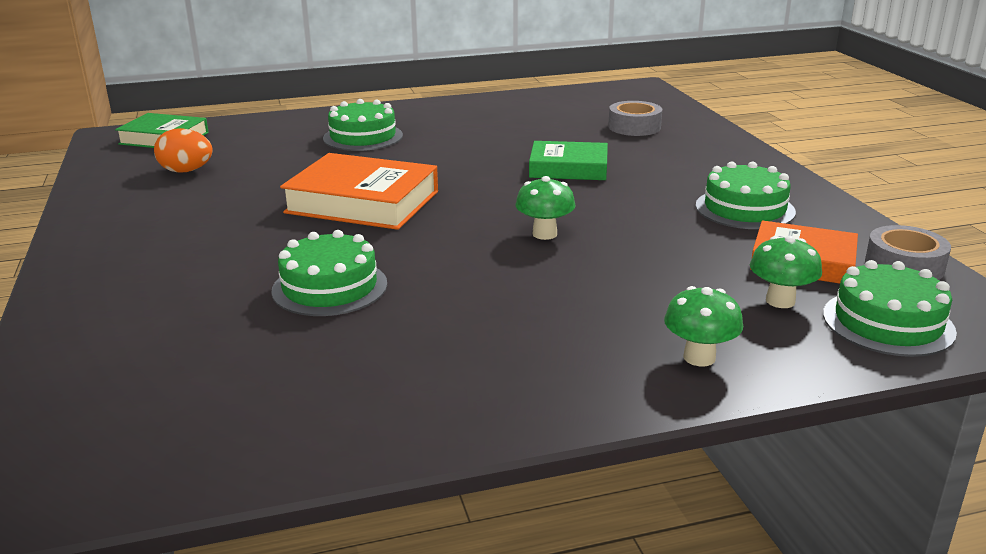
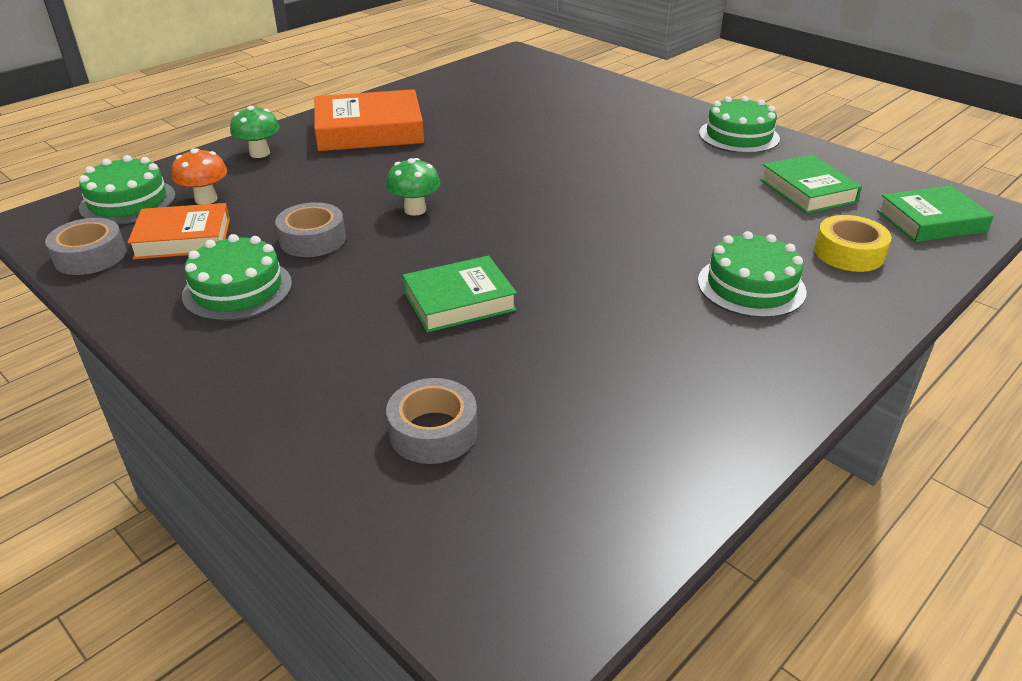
camera: 150 degrees right, 10 degrees up
orange egg [154,128,213,173] -> green book [760,154,862,213]
green cake [271,230,387,316] -> green cake moved to [699,96,780,153]
orange book [280,153,438,230] -> orange book moved to [314,89,424,151]
green mushroom [750,236,822,308] -> orange mushroom [172,148,227,205]
none -> grey tape [275,202,346,257]
none -> yellow tape [814,215,891,272]

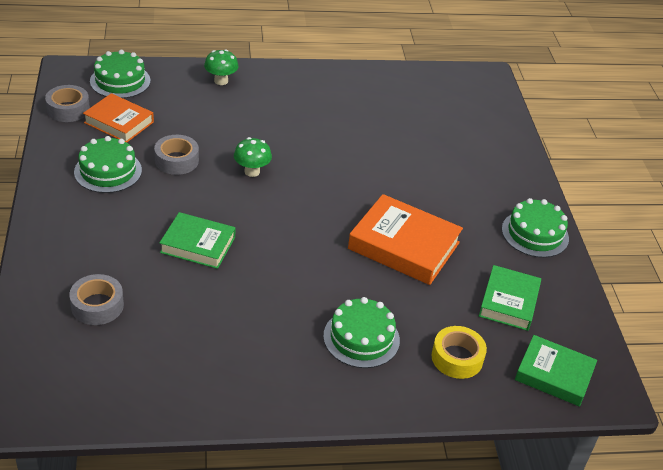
camera: 35 degrees right, 5 degrees up
orange mushroom [172,148,227,205] -> none
orange book [314,89,424,151] -> orange book moved to [348,194,463,285]

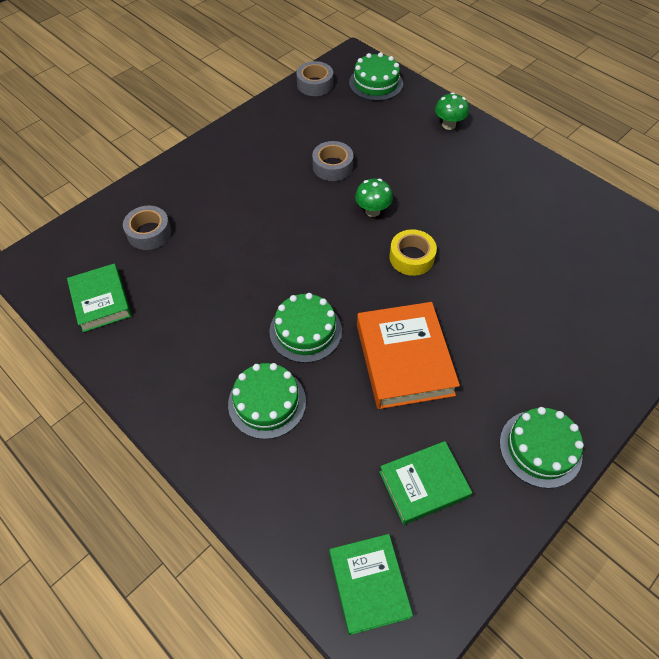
camera: 55 degrees right, 15 degrees up
green cake [74,136,142,193] -> green cake moved to [270,293,342,363]
orange book [83,93,154,142] -> none
green book [159,212,236,269] -> green book moved to [67,264,132,332]
yellow tape [431,326,487,379] -> yellow tape moved to [389,229,437,276]

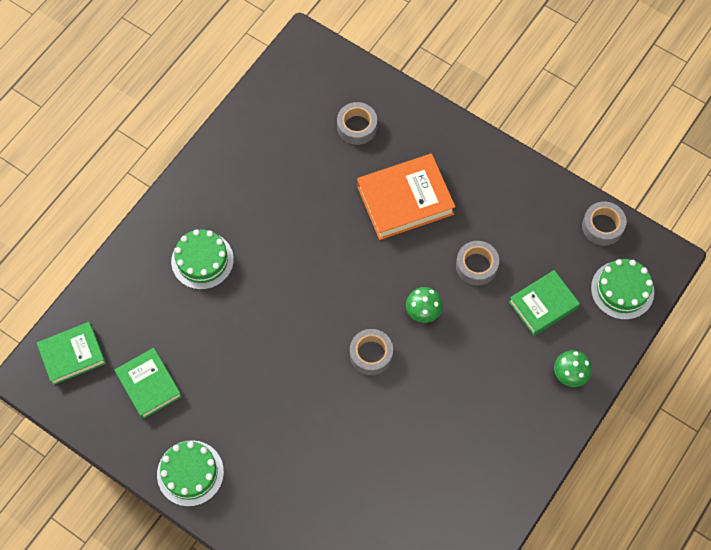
camera: 80 degrees right, 10 degrees up
green book [67,264,132,332] -> green book moved to [509,270,580,336]
green cake [270,293,342,363] -> none
orange book [357,302,460,409] -> orange book moved to [357,154,455,240]
yellow tape [389,229,437,276] -> grey tape [350,329,393,375]

